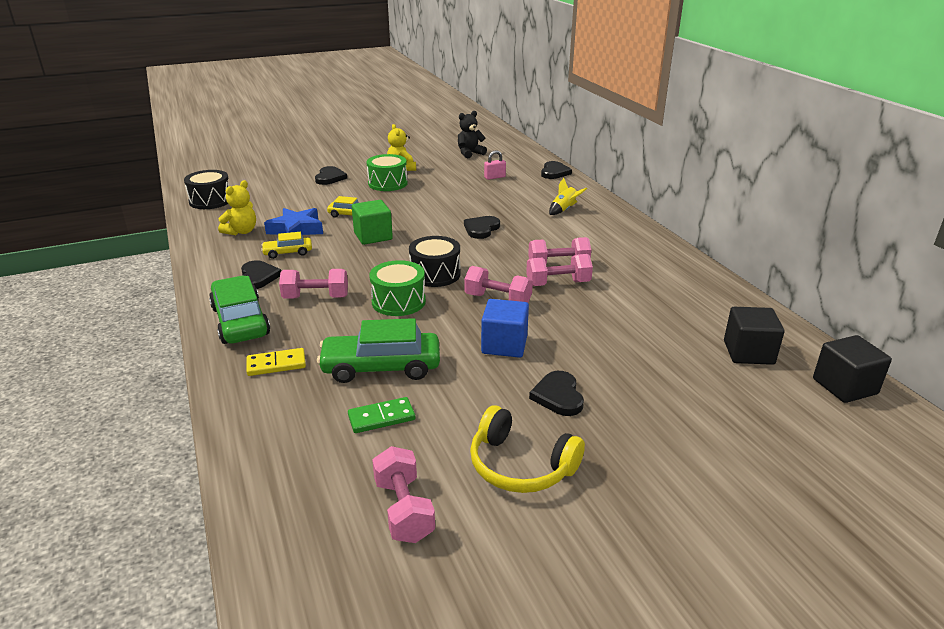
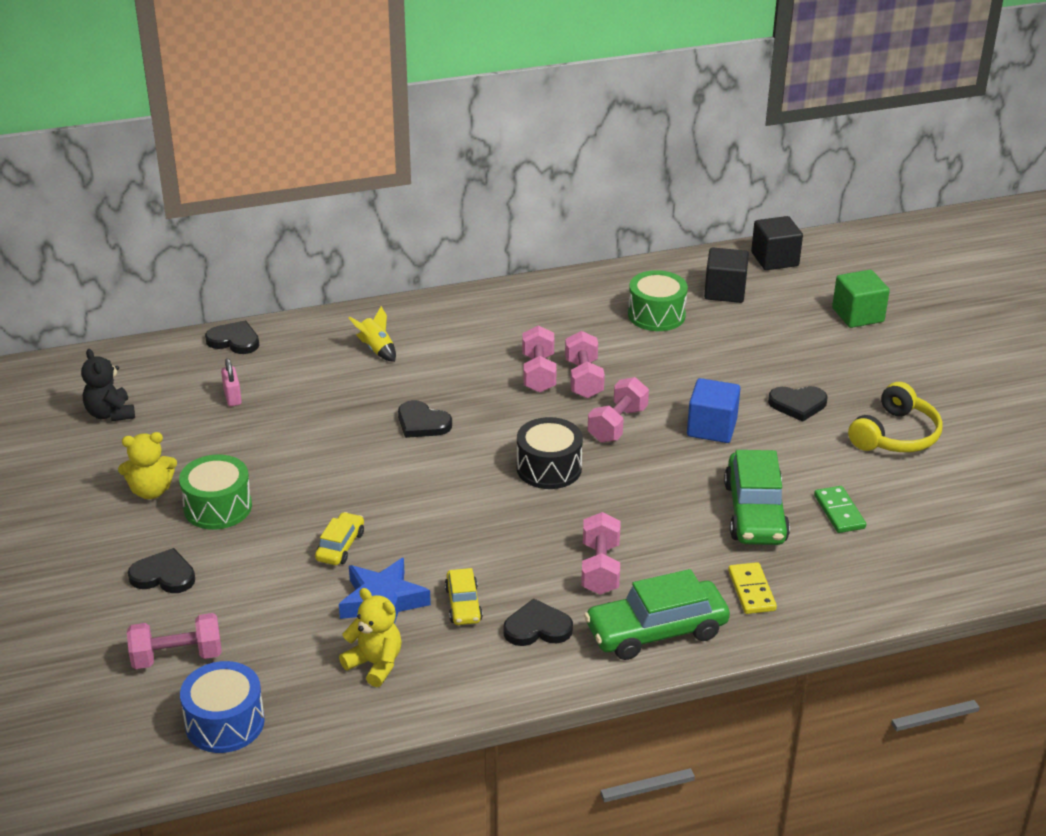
camera: 85 degrees left, 5 degrees up
black drum [184,170,229,209] -> blue drum [180,661,265,753]
green cube [352,200,393,245] -> green cube moved to [832,270,890,328]
green drum [369,260,426,316] -> green drum moved to [628,270,688,331]
pink dumbbell [372,446,435,543] -> pink dumbbell moved to [127,613,222,669]

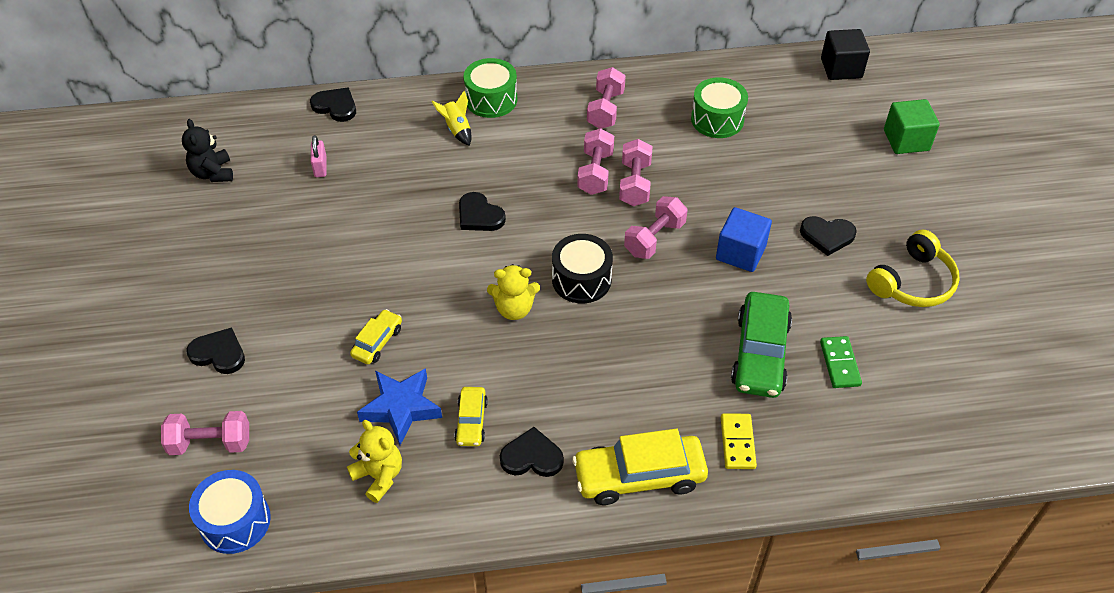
camera: 10 degrees right, 15 degrees up
yellow teddy bear [118,432,177,499] -> yellow teddy bear moved to [487,264,540,320]
green drum [179,455,252,530] -> green drum moved to [463,58,517,118]
pink dumbbell [581,512,620,595] -> pink dumbbell moved to [587,67,626,129]
green car [584,569,730,660] -> yellow car [572,429,708,505]
black cube [704,247,749,303] -> none

